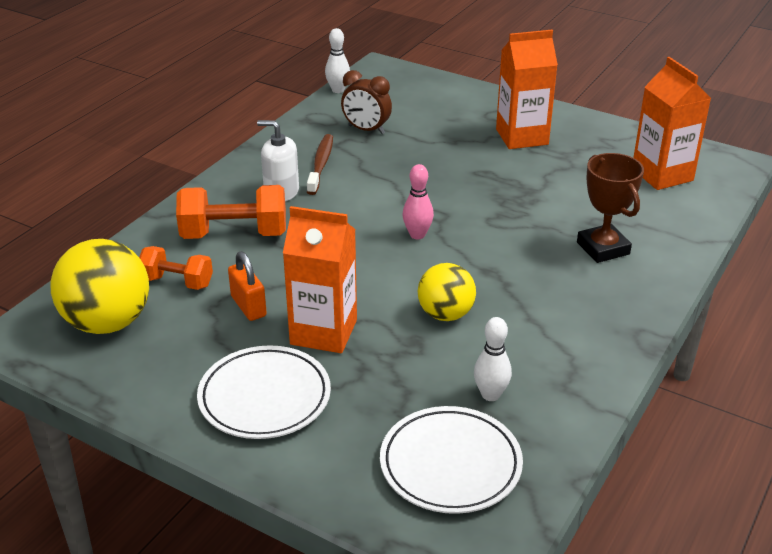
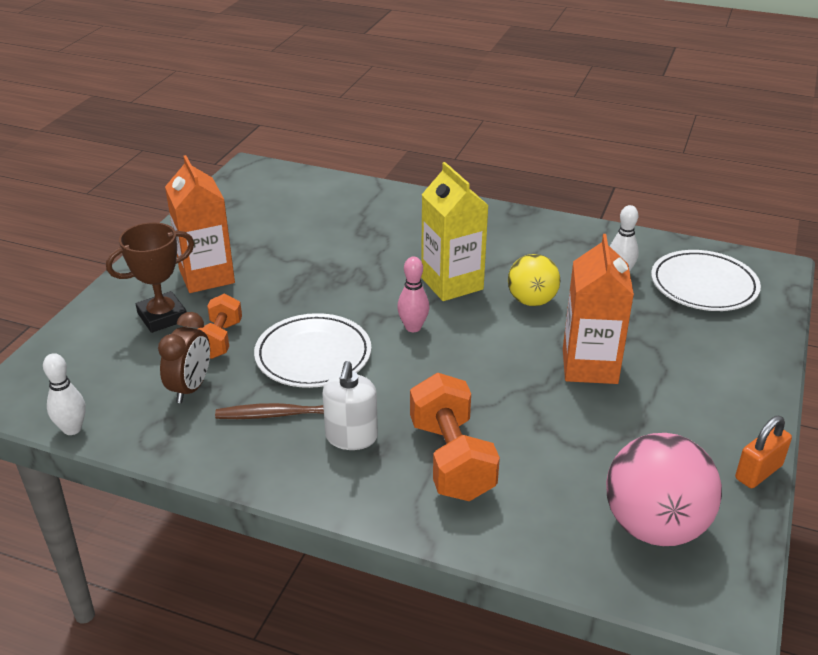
camera: 100 degrees left, 0 degrees up
yellow ball [50,239,149,334] -> pink ball [606,433,722,546]
orange dumbbell [139,246,213,290] -> orange dumbbell moved to [198,294,242,359]
white plate [197,345,331,439] -> white plate moved to [254,313,371,388]
orange padlock [228,251,267,321] -> orange padlock moved to [735,416,792,488]
brown trophy [577,153,644,263] -> brown trophy moved to [106,222,194,333]
orange carton [633,57,711,190] -> none
none -> yellow carton [421,162,489,301]

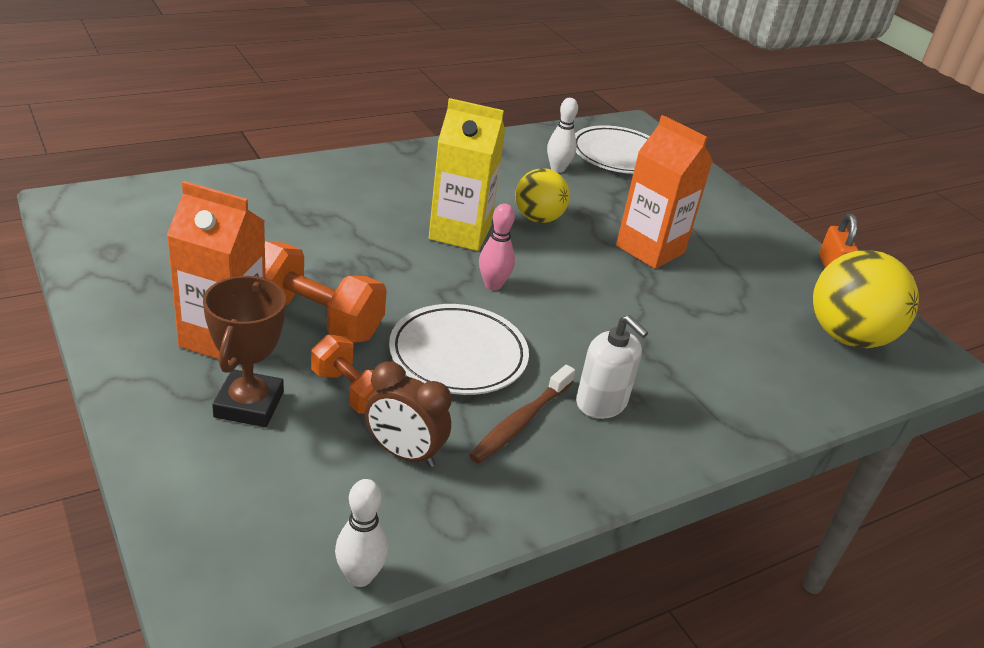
camera: 55 degrees left, 0 degrees up
brown clock [158,312,210,403] -> brown clock turned 150 degrees clockwise [365,362,451,467]
orange dumbbell [410,373,500,501] -> orange dumbbell moved to [265,241,387,343]
pink ball [606,433,722,546] -> yellow ball [813,250,919,348]

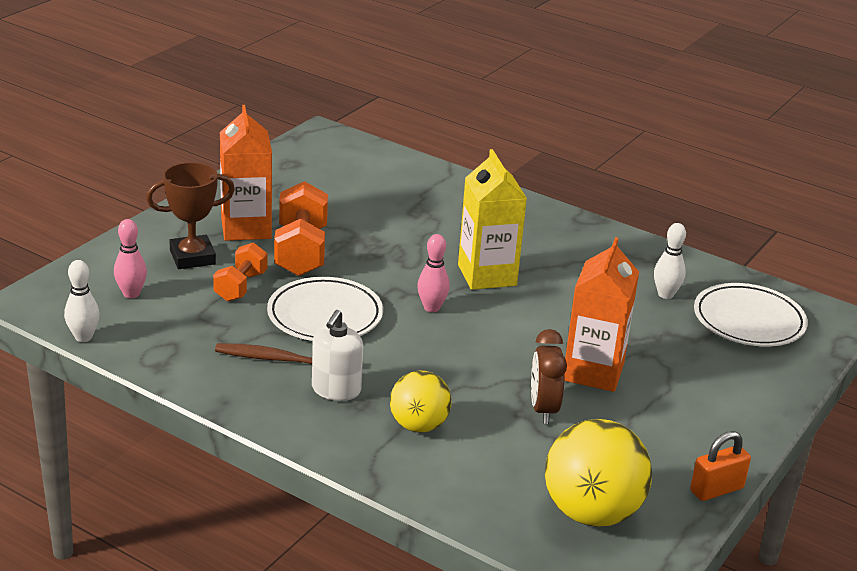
camera: 65 degrees right, 5 degrees down
brown clock [365,362,451,467] -> brown clock moved to [531,329,567,424]
yellow ball [515,168,570,223] -> yellow ball moved to [390,371,451,433]
none -> pink bowling pin [114,219,147,298]

